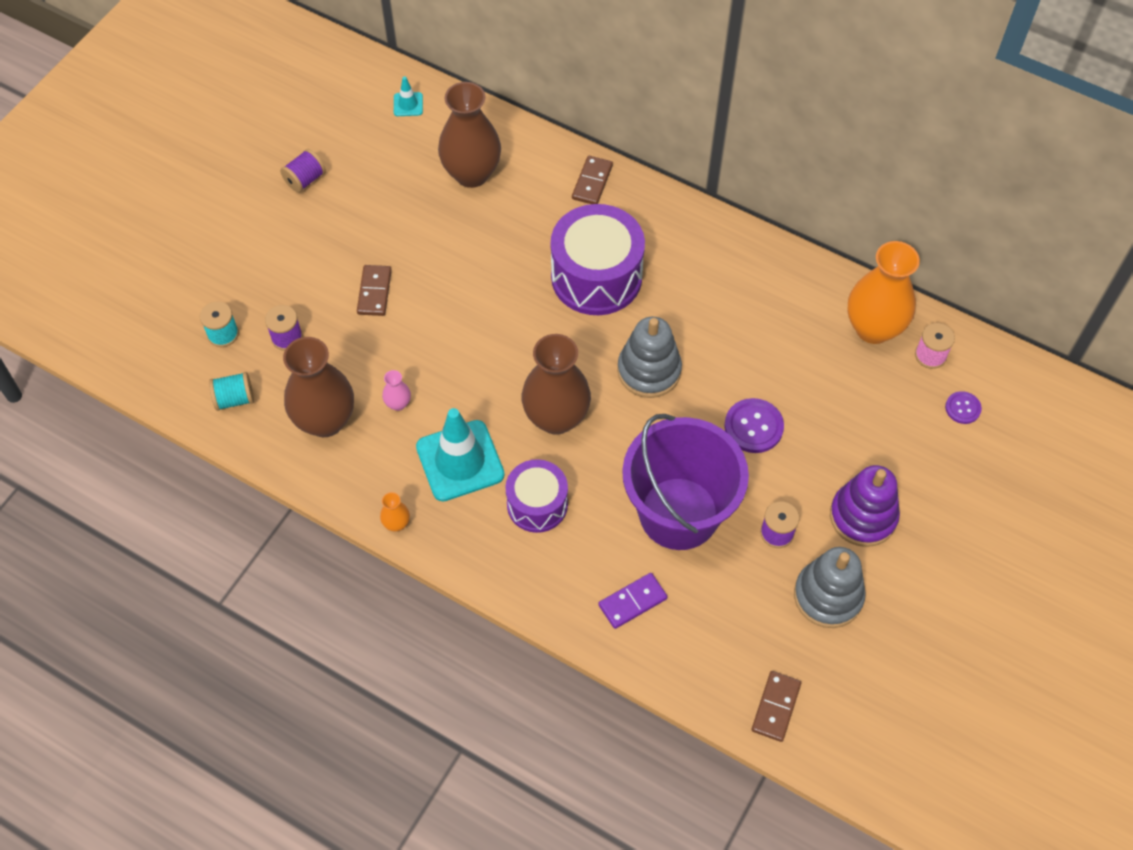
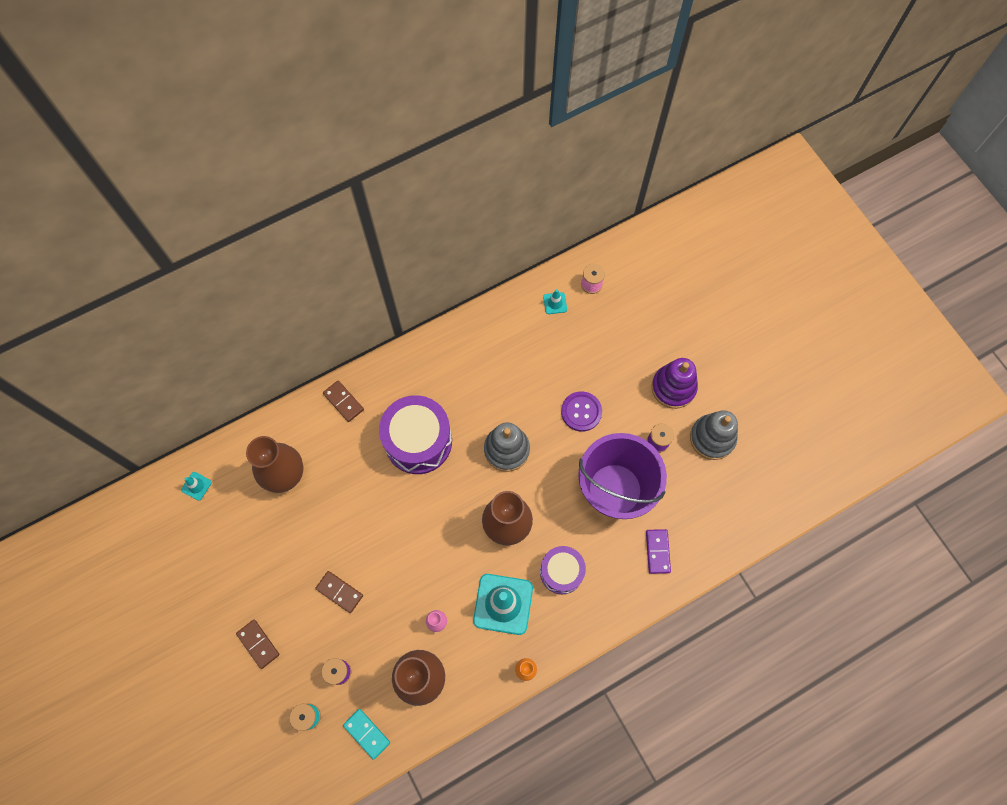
camera: 60 degrees left, 10 degrees up
turquoise spool [209,372,254,411] -> turquoise domino [343,709,390,760]
purple spool [280,149,326,193] -> none
brown domino [752,671,801,742] -> brown domino moved to [236,620,279,669]
orange vase [847,241,920,344] -> turquoise traffic cone [543,289,567,314]
purple button [945,391,982,424] -> none

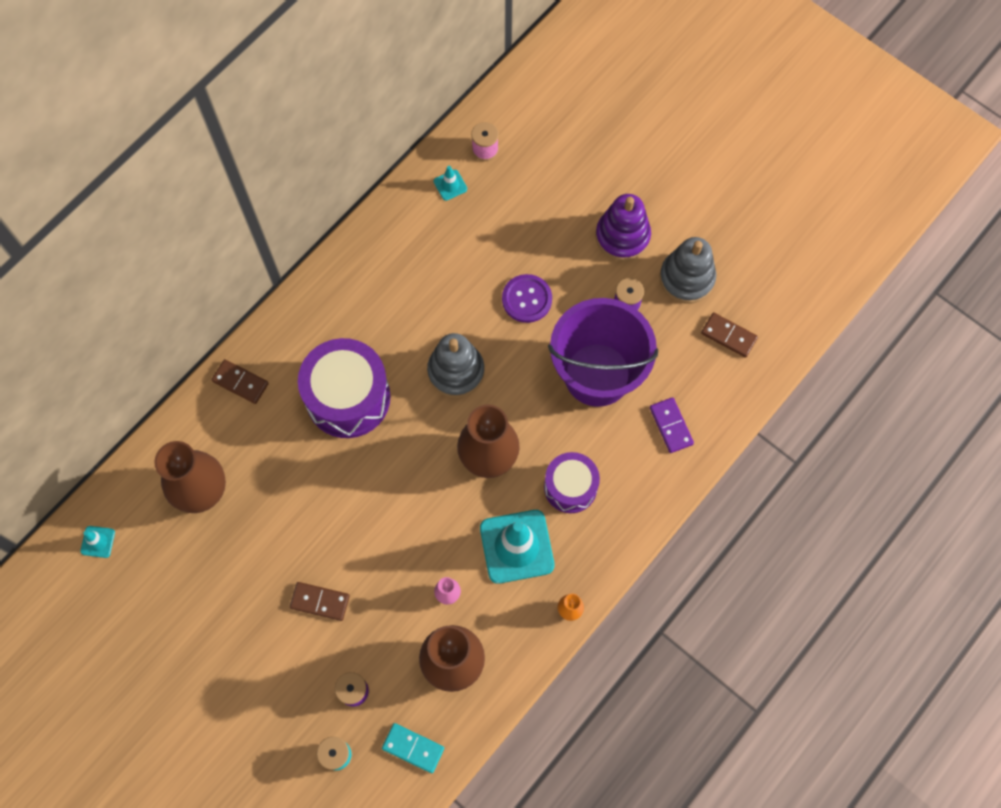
camera: 20 degrees left, 0 degrees up
brown domino [236,620,279,669] -> brown domino moved to [701,312,758,358]

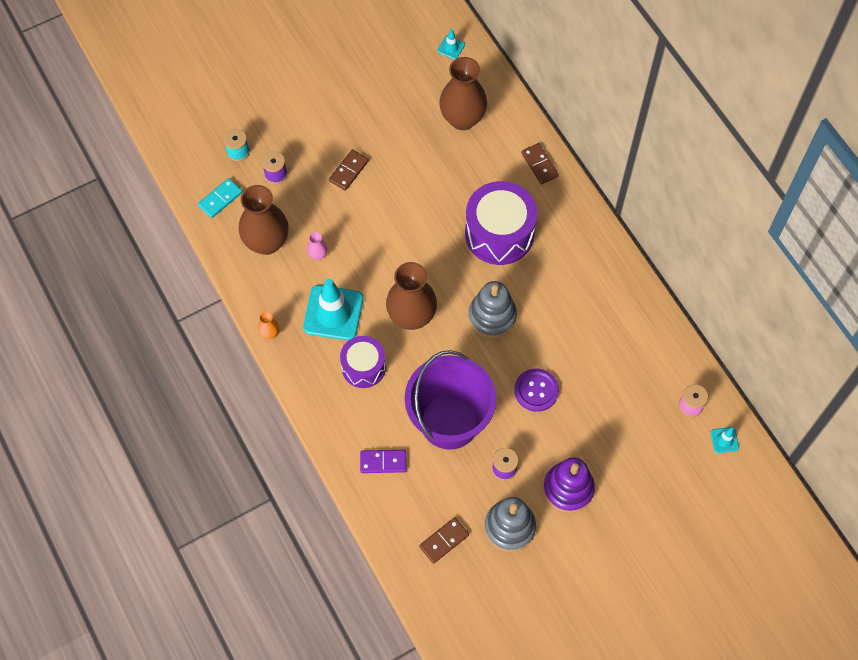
camera: 110 degrees right, 5 degrees down
brown domino [211,359,269,404] -> brown domino turned 75 degrees counterclockwise [521,143,559,184]
turquoise traffic cone [434,166,467,201] -> turquoise traffic cone moved to [711,427,739,453]

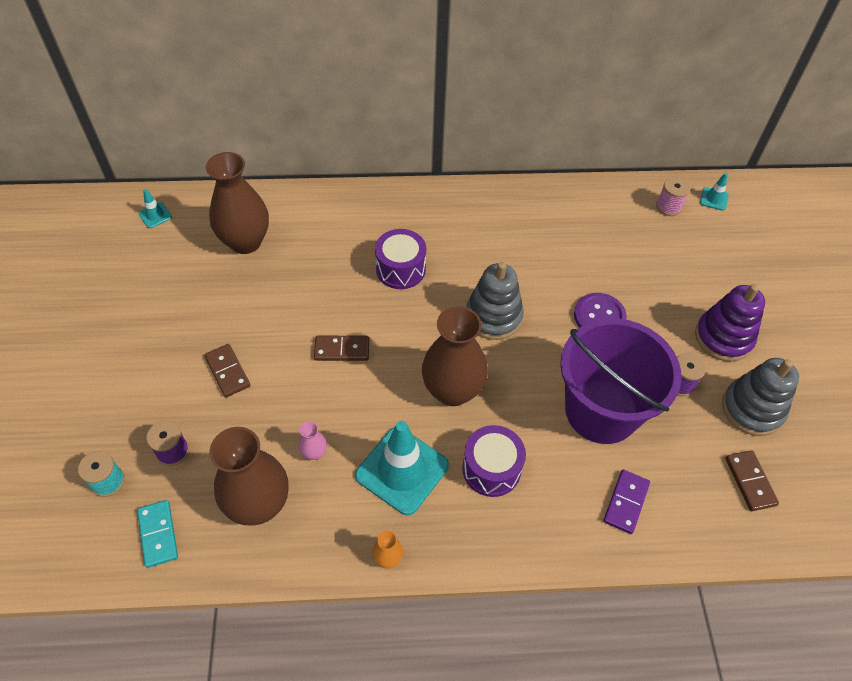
camera: 65 degrees left, 10 degrees down
purple drum [465,181,537,265] -> purple drum [375,229,426,289], size x0.61
brown domino [521,143,559,184] -> brown domino moved to [314,336,369,361]

